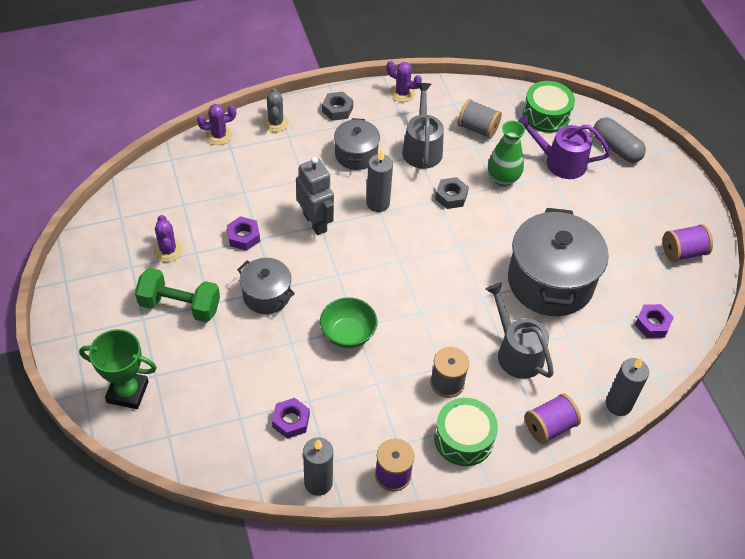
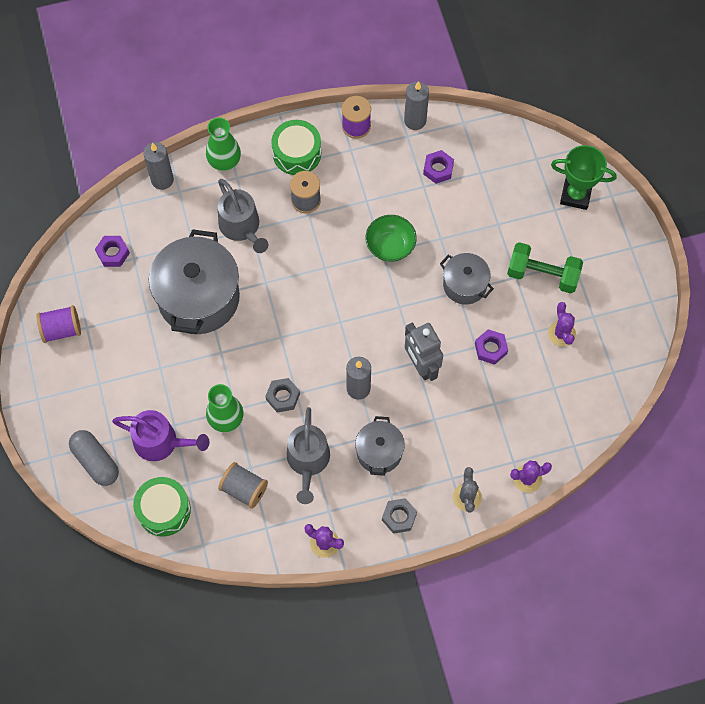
camera: 175 degrees left, 15 degrees up
purple spool [525,394,581,444] -> green vase [206,118,241,171]

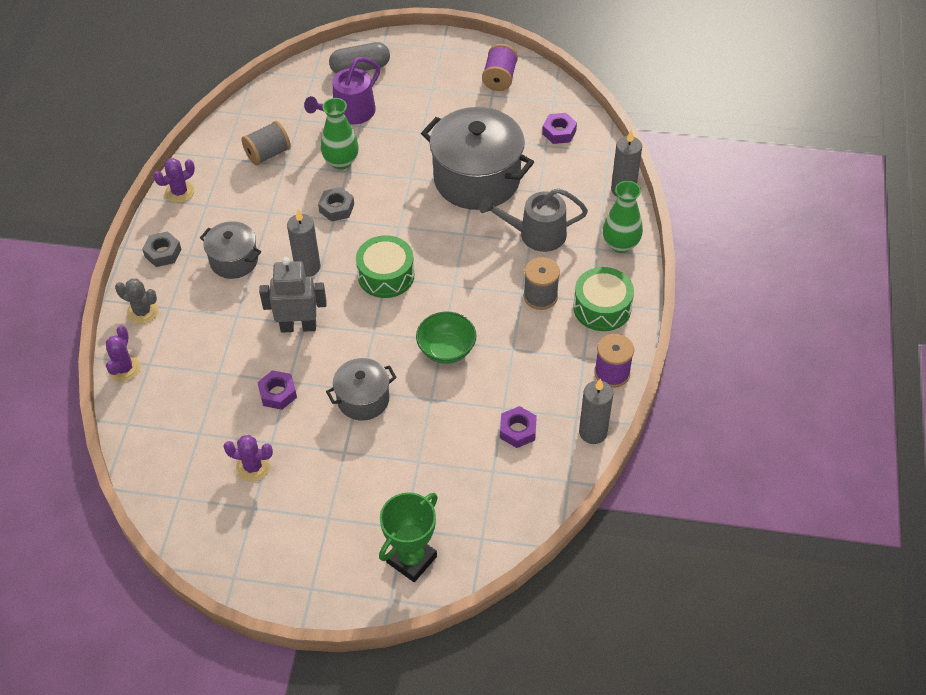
camera: 115 degrees right, 15 degrees down
green drum [133,477,191,536] -> green drum moved to [356,235,414,298]
grey watering can [287,407,330,504] -> none
green dumbbell [507,242,583,293] -> none

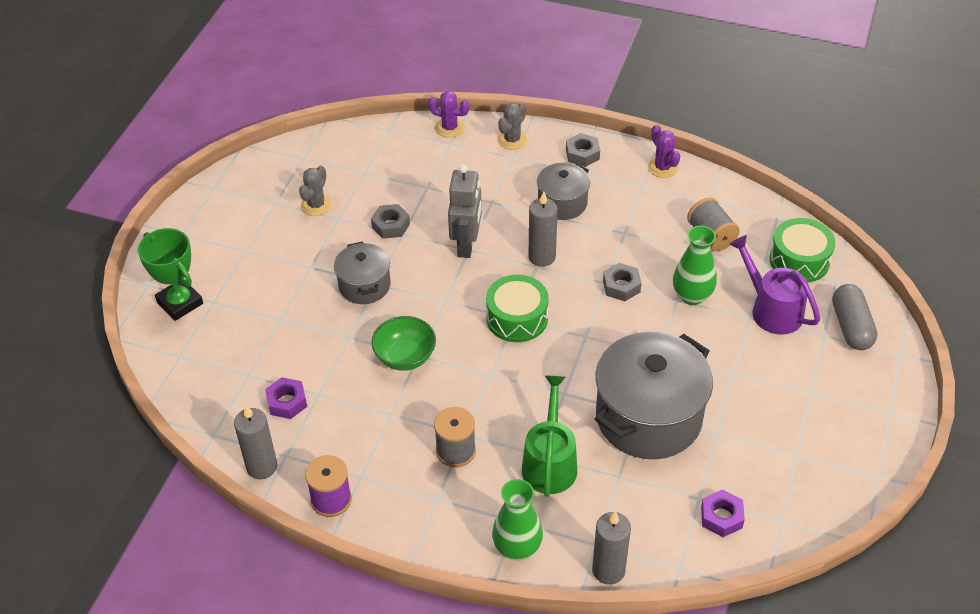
camera: 100 degrees right, 5 degrees down
purple cactus [223,435,273,482] -> grey cactus [299,165,332,216]
purple nut [257,370,297,410] -> grey nut [371,204,410,239]
grey watering can [480,188,588,252] -> green watering can [522,375,577,497]
purple spool [482,44,518,91] -> none
green drum [573,267,634,331] -> green drum moved to [769,218,835,282]

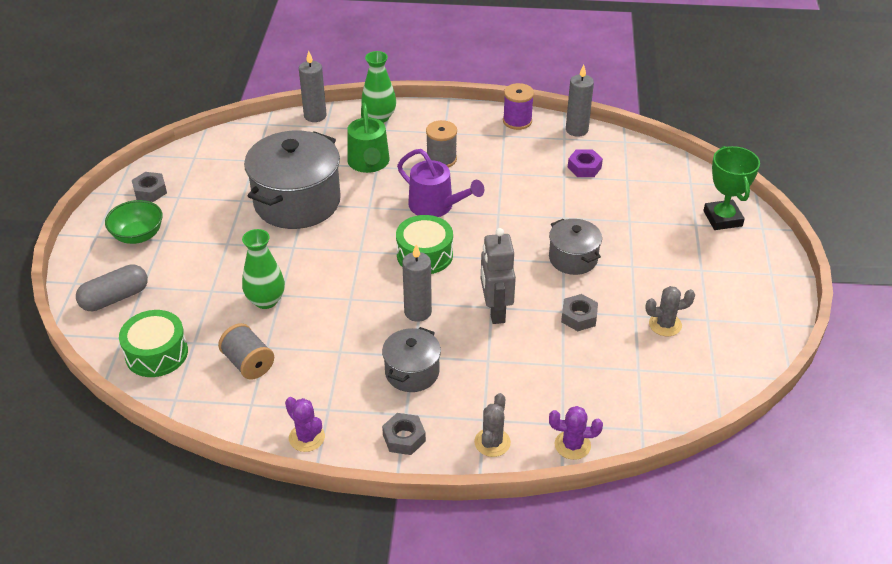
camera: 165 degrees right, 5 degrees down
green trophy [138,228,203,321] -> green trophy turned 45 degrees clockwise [703,146,760,230]
grey cactus [299,165,332,216] -> grey cactus turned 75 degrees clockwise [645,286,695,336]
green bowl [371,316,436,371] -> green bowl moved to [105,200,163,244]
grey nut [603,263,641,301] -> grey nut moved to [132,172,167,202]
purple nut [701,489,745,537] -> none
purple watering can [729,235,820,335] -> purple watering can moved to [397,149,484,217]
grey capsule [832,284,877,350] -> grey capsule turned 75 degrees clockwise [76,264,148,311]

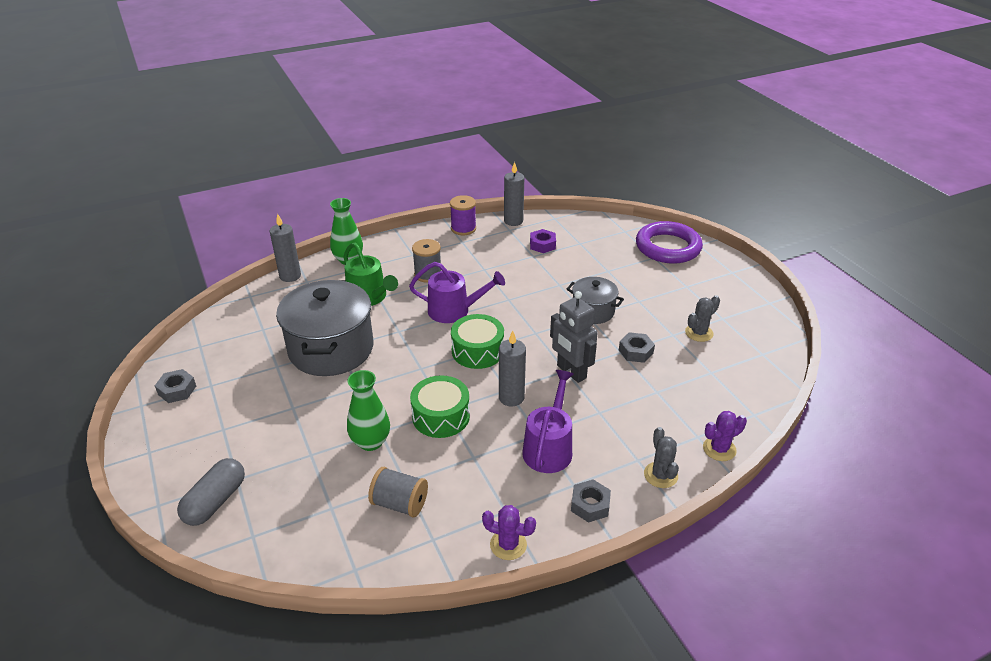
camera: 30 degrees left, 5 degrees down
green bowl [105,200,163,244] -> none
green drum [119,310,188,377] -> green drum moved to [410,375,470,438]
grey pot [382,327,441,392] -> purple watering can [522,370,573,473]
green trophy [703,146,760,230] -> purple ring [636,221,703,264]

